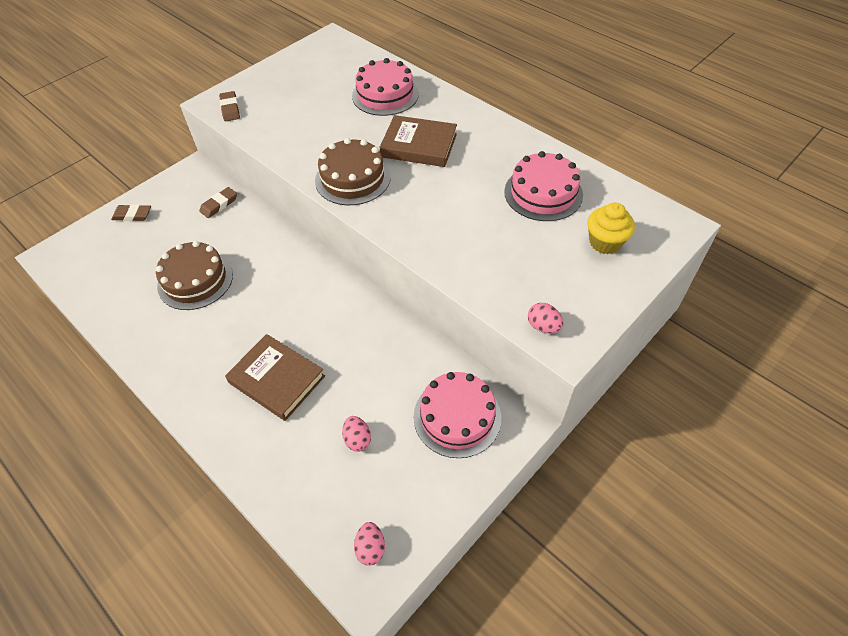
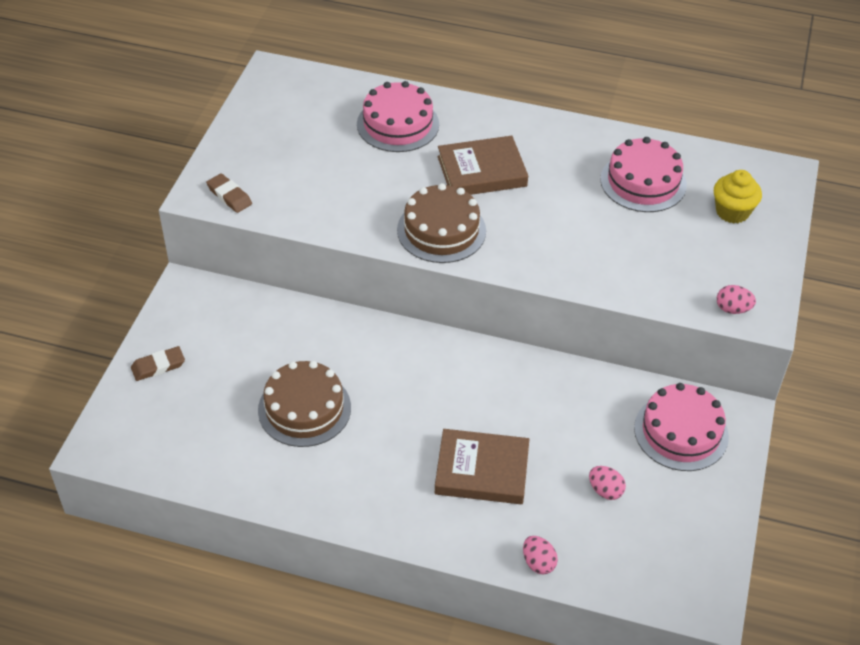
camera: 30 degrees left, 5 degrees down
brown eraser [199,187,237,218] -> none
pink egg [354,522,385,566] -> pink egg moved to [523,536,558,574]

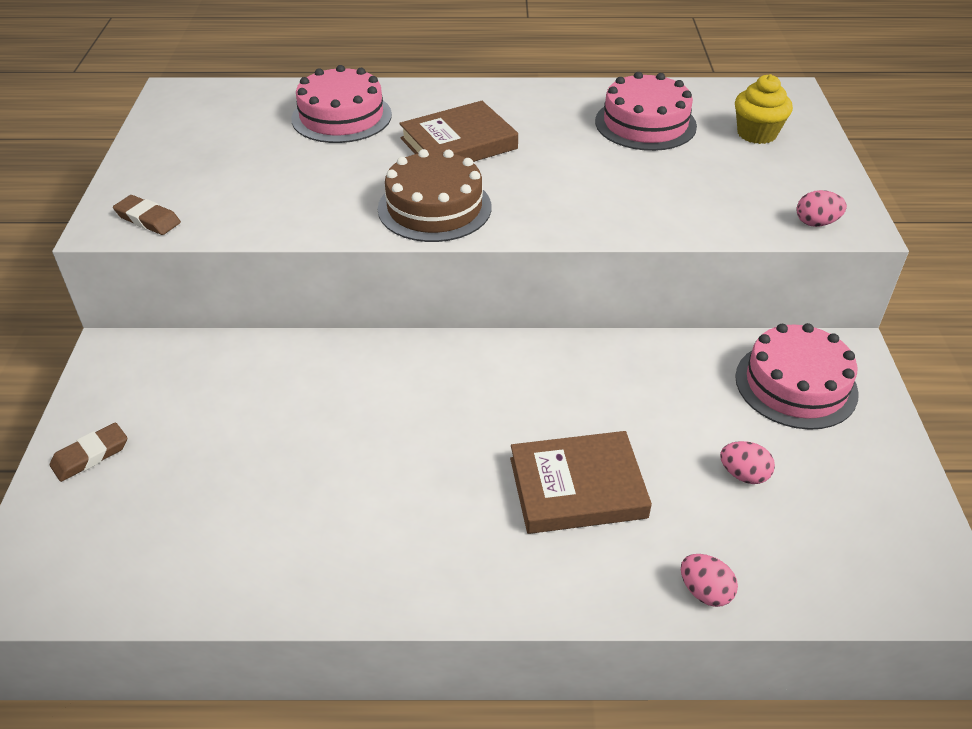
camera: 15 degrees left, 5 degrees down
brown cake [258,361,351,447] -> none

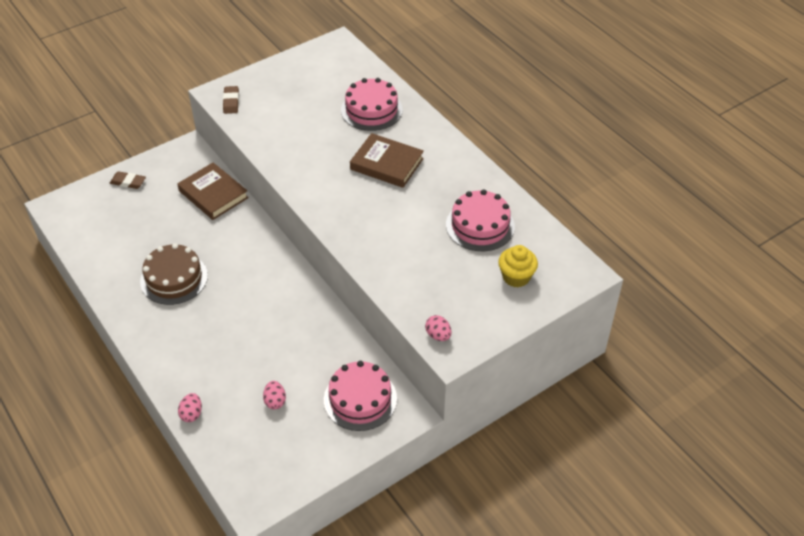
camera: 55 degrees right, 5 degrees up
brown cake [378,149,491,242] -> brown cake moved to [140,243,208,305]
brown book [510,431,652,534] -> brown book moved to [177,163,249,220]

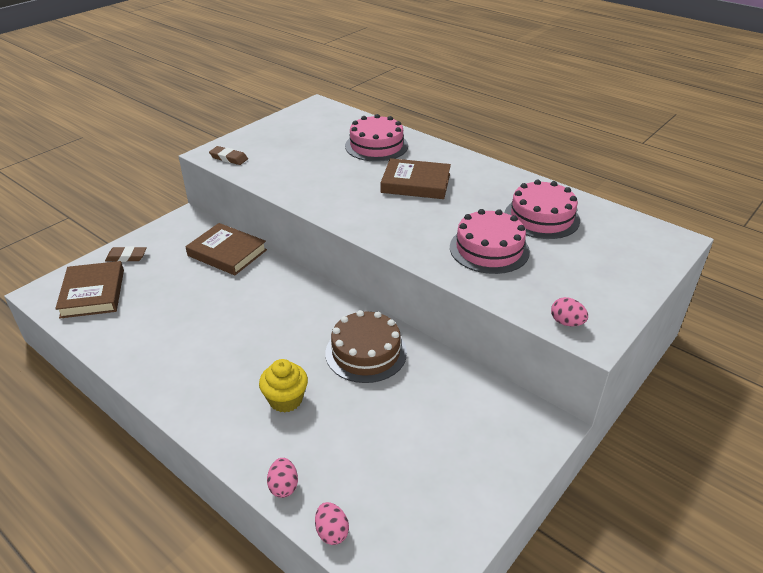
camera: 15 degrees left, 10 degrees down
brown cake [140,243,208,305] -> brown cake moved to [325,310,407,383]
brown eraser [223,86,239,114] -> brown eraser turned 45 degrees counterclockwise [209,146,248,165]
pink egg [263,381,286,409] -> pink egg moved to [315,502,349,545]
pink cake [324,361,397,431] -> pink cake moved to [450,209,530,274]
yellow cupcake [498,245,538,288] -> yellow cupcake moved to [259,359,308,413]
none -> brown book [55,261,124,318]

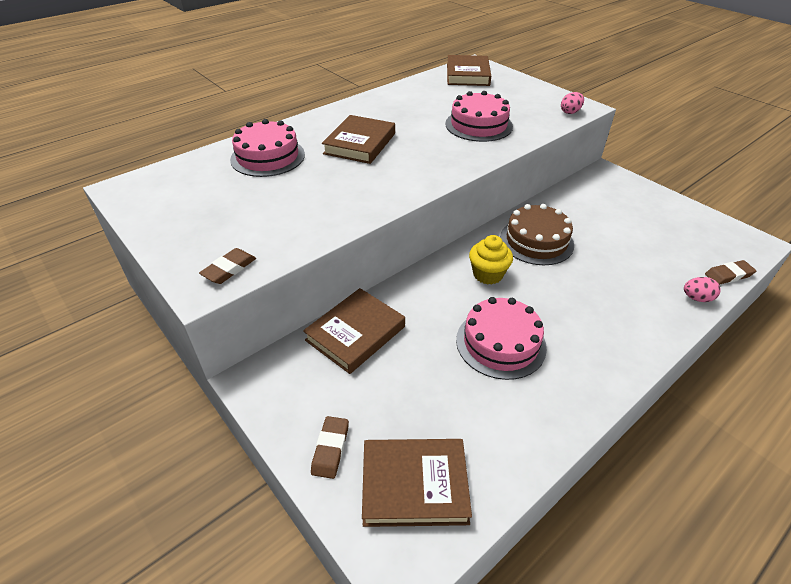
camera: 80 degrees left, 5 degrees up
yellow cupcake [259,359,308,413] -> yellow cupcake moved to [469,235,513,285]
pink egg [315,502,349,545] -> brown eraser [705,260,756,285]
pink cake [505,180,580,239] -> pink cake moved to [456,297,547,380]
none -> brown book [447,55,491,86]

